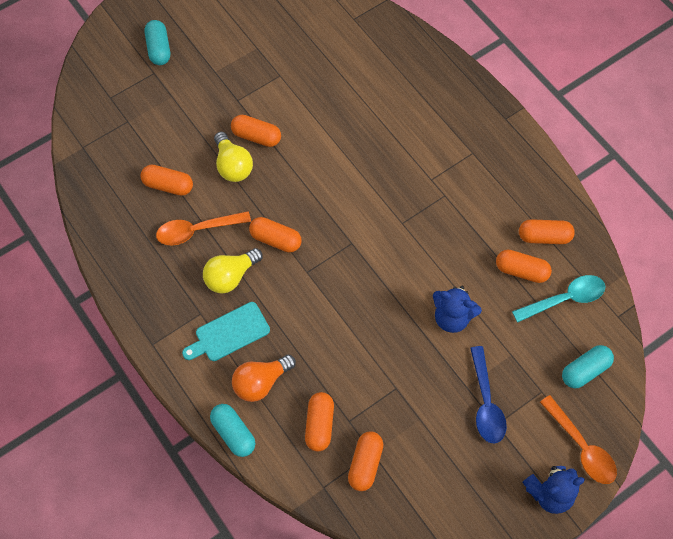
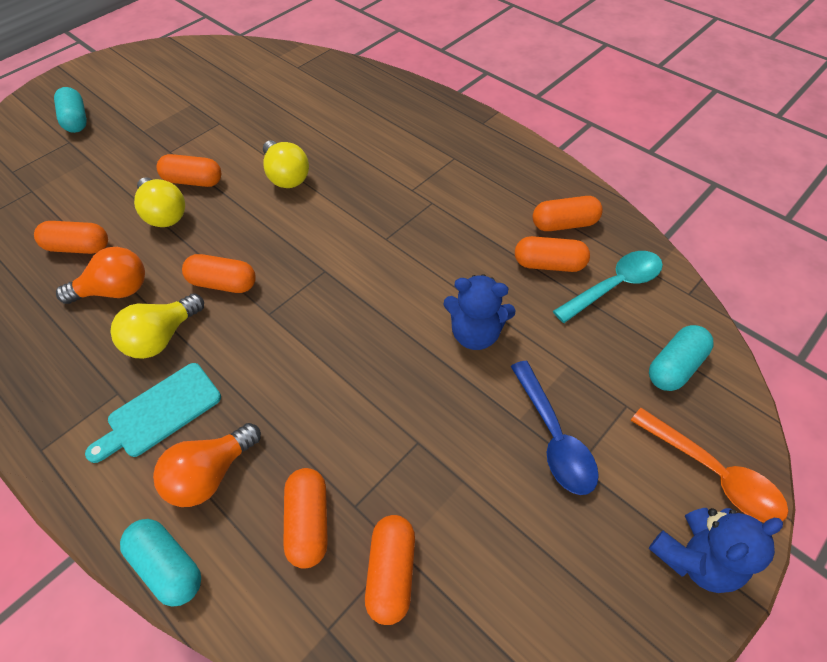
camera: 10 degrees left, 10 degrees down
orange spoon [156,211,251,245] -> orange light bulb [56,247,145,304]
none -> yellow light bulb [263,140,309,188]

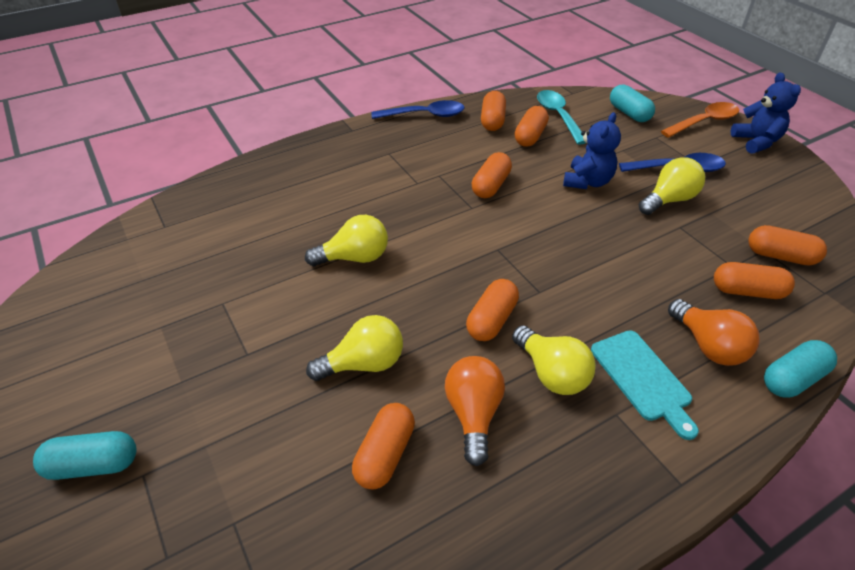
camera: 75 degrees left, 10 degrees down
orange capsule [157,154,221,187] -> orange capsule moved to [471,152,512,198]
none -> blue spoon [371,100,465,119]
none -> yellow light bulb [639,157,705,215]

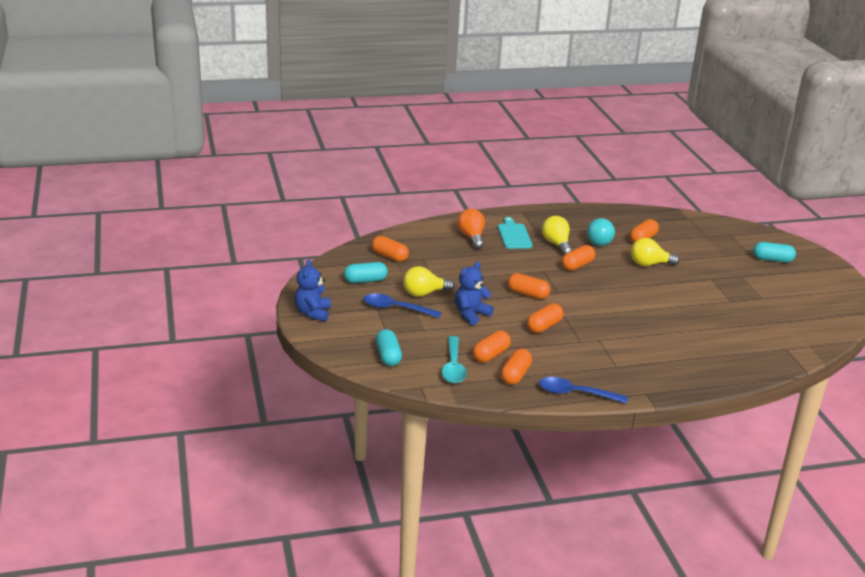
camera: 165 degrees left, 15 degrees down
yellow light bulb [305,215,388,266] -> none
orange light bulb [445,356,505,466] -> turquoise light bulb [587,218,615,246]
orange spoon [661,102,739,138] -> none
orange capsule [714,262,795,299] -> orange capsule moved to [508,273,550,299]
turquoise capsule [764,340,837,398] -> turquoise capsule moved to [344,262,388,283]

